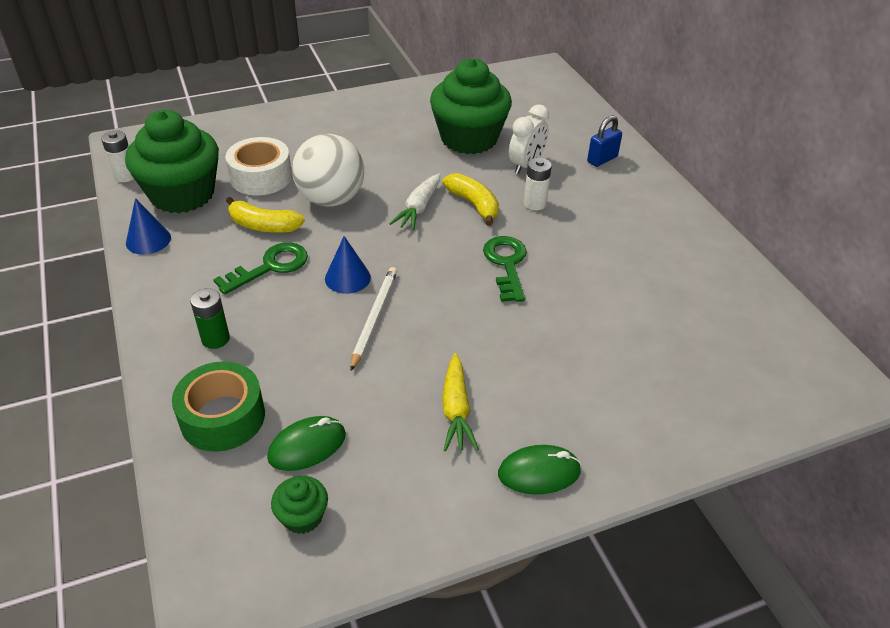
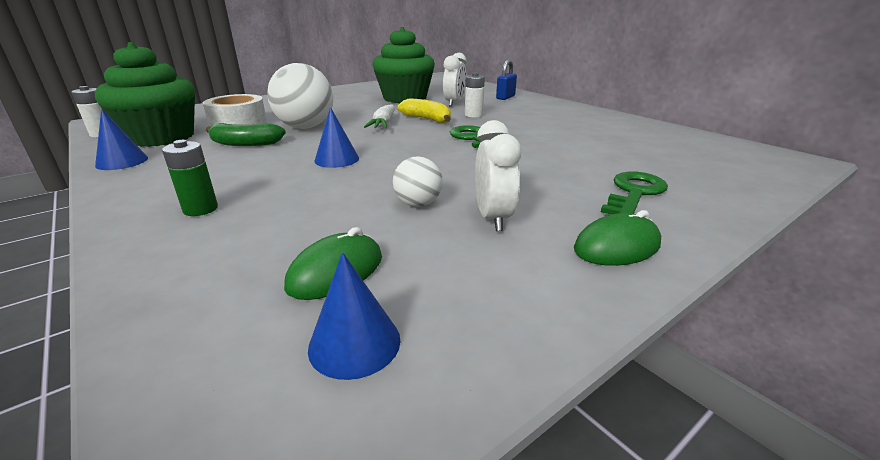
camera: 15 degrees left, 15 degrees down
green tape [172,361,265,452] -> none
green key [213,242,308,295] -> green key moved to [601,171,668,215]
yellow banana [226,197,305,233] -> green banana [206,123,286,146]
green cupcake [271,476,328,534] -> blue cone [308,252,400,380]
white pencil [351,267,397,371] -> none
yellow carrot [442,353,479,451] -> white clock [475,120,521,231]
none -> white ball [393,156,443,207]

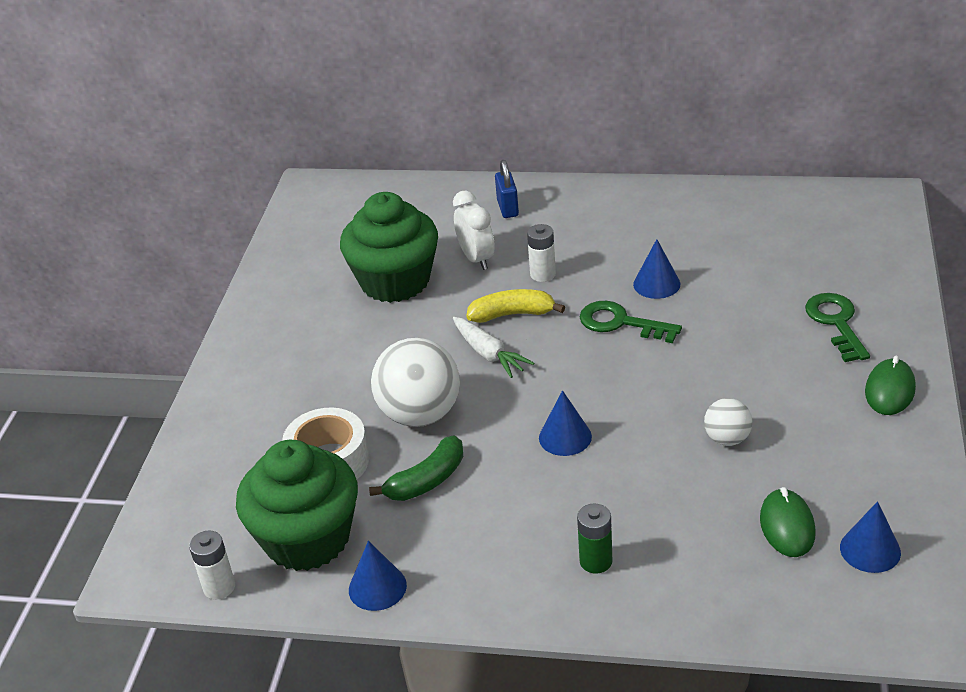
camera: 40 degrees left, 10 degrees up
white clock [475,120,521,231] -> none
none -> blue cone [633,239,680,299]

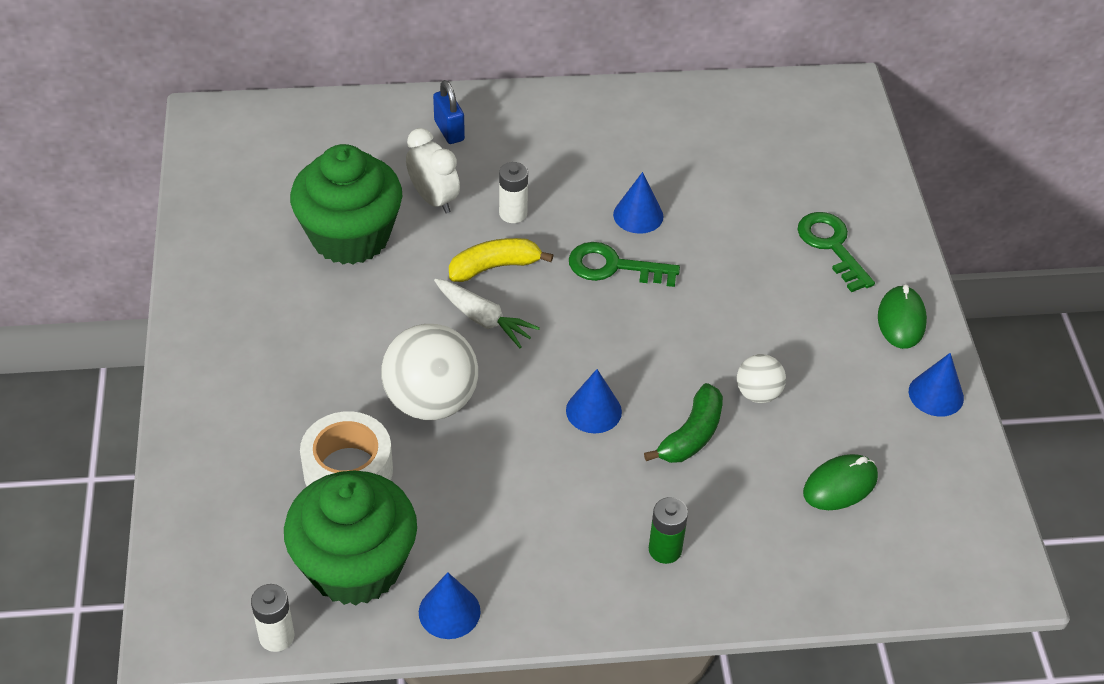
camera: 20 degrees left, 10 degrees up
green banana [369,436,463,501] -> green banana moved to [644,383,723,463]
green mouse [760,487,816,557] -> green mouse turned 75 degrees clockwise [803,454,878,510]
blue cone [840,501,901,573] -> blue cone moved to [909,353,964,417]

